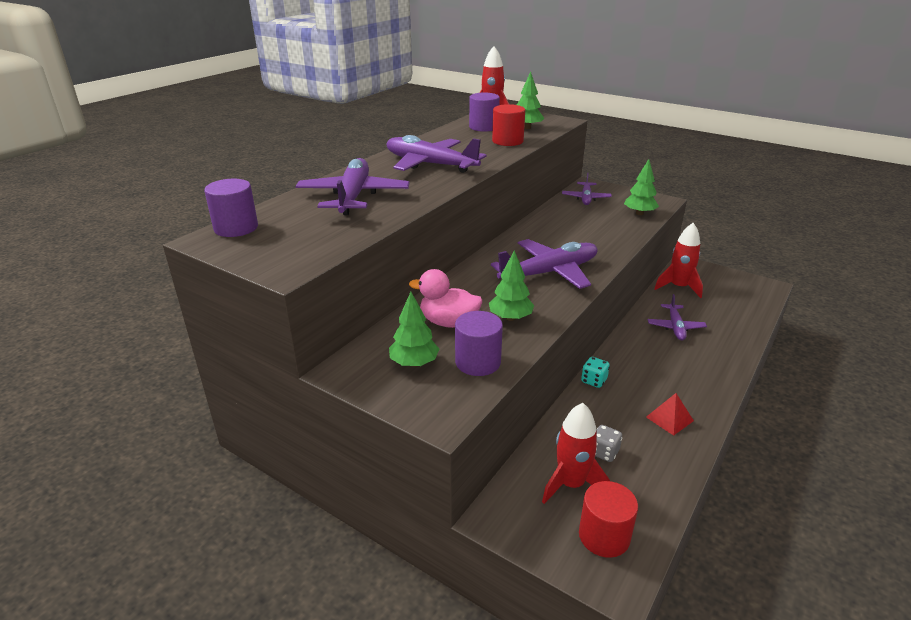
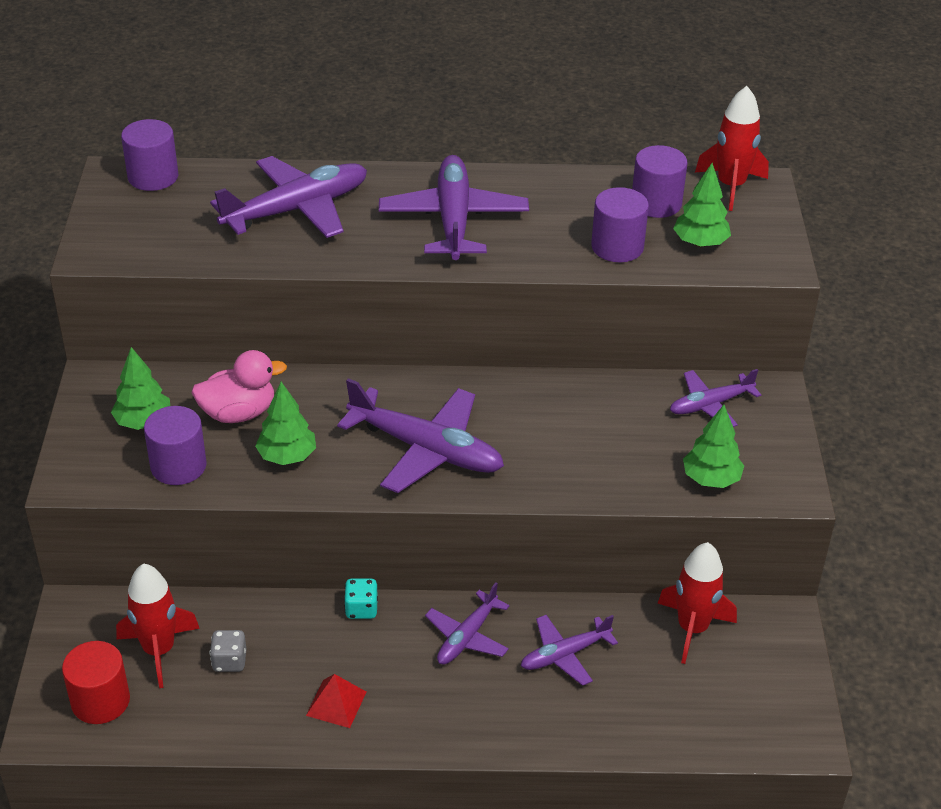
camera: 55 degrees right, 10 degrees up
pink duck [409,269,482,328] -> pink duck turned 90 degrees clockwise [192,350,287,423]
red cylinder [492,104,525,146] -> purple cylinder [591,187,649,262]
none -> purple plane [425,583,510,664]

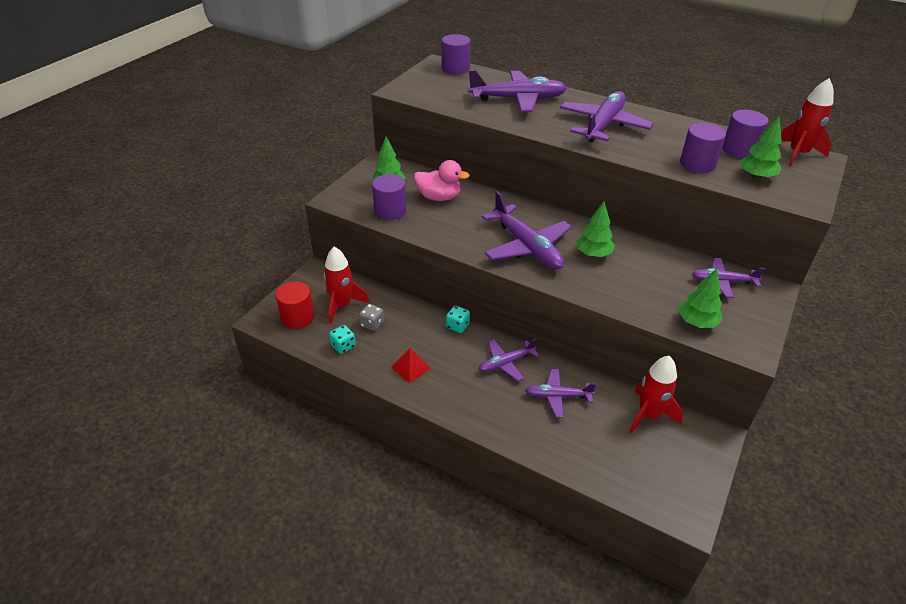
camera: 30 degrees right, 0 degrees up
green tree [255,382,316,465] -> green tree moved to [576,202,615,257]
none -> turquoise dice [329,325,356,354]

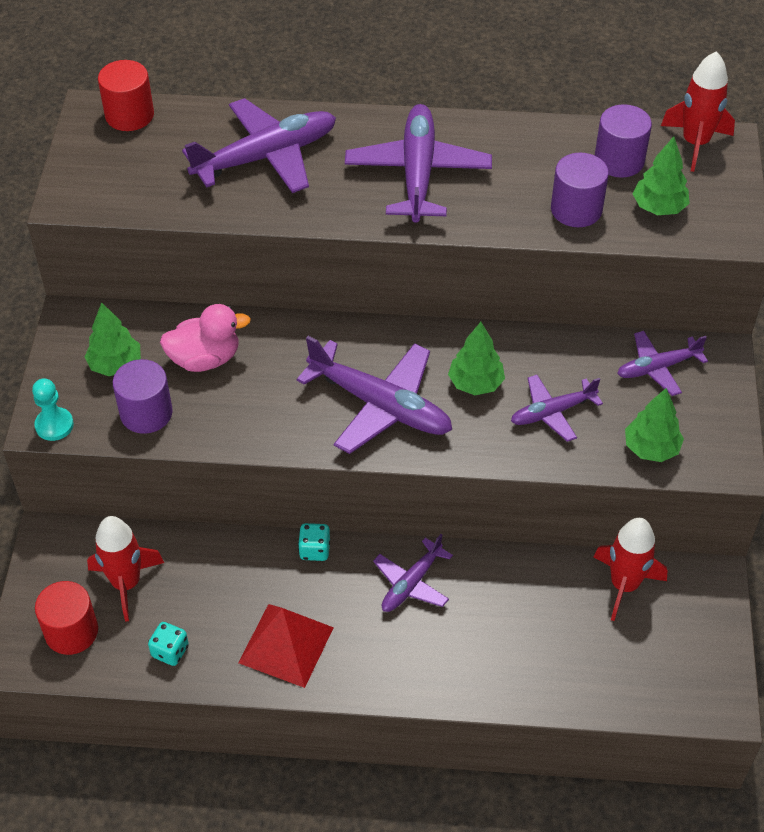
camera: 25 degrees left, 10 degrees up
grey dice [359,304,384,331] -> none
red pyramid [391,348,431,383] -> red pyramid [238,604,334,688], size x1.67
purple cylinder [442,34,471,74] -> red cylinder [98,60,154,131]
purple plane [525,369,596,418] -> purple plane moved to [511,375,603,442]
none -> turquoise pawn [32,378,74,441]

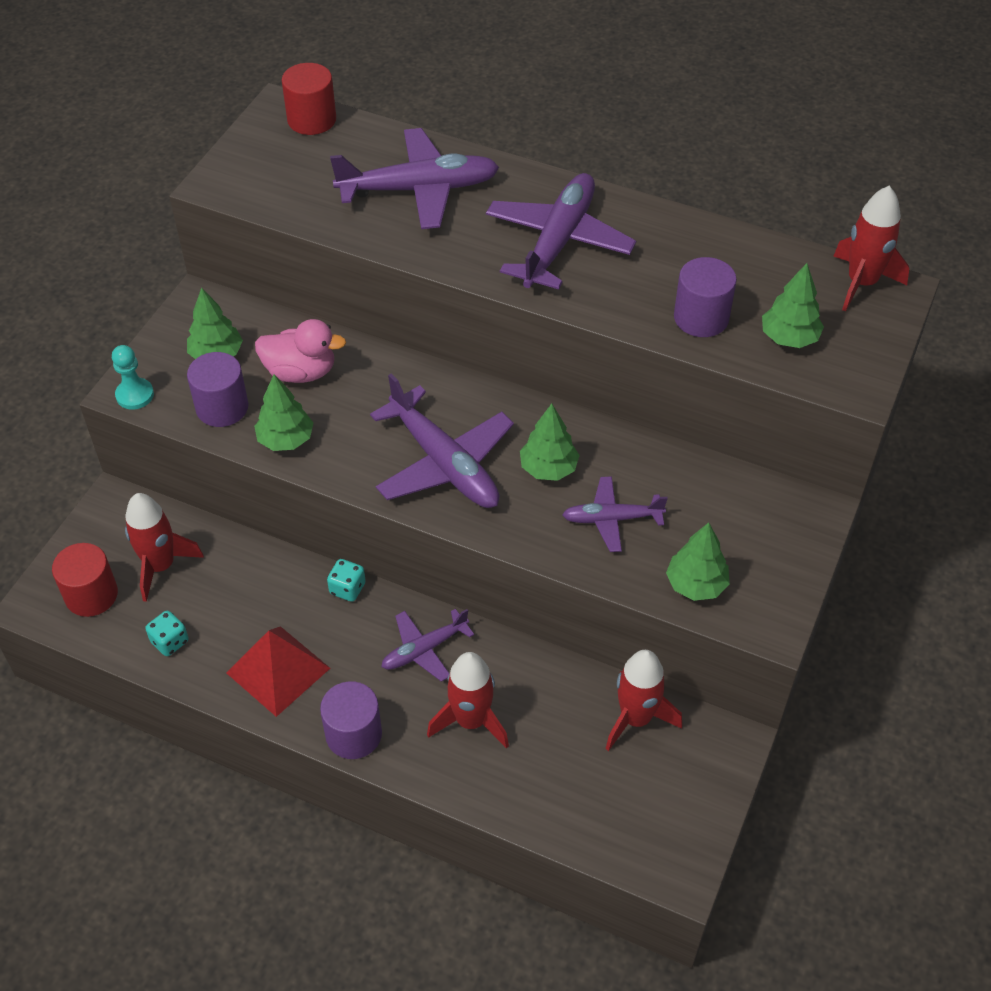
camera: 20 degrees right, 0 degrees up
purple cylinder [595,104,652,178] -> purple cylinder moved to [320,681,382,759]
purple plane [617,331,708,396] -> none
none -> green tree [254,374,313,451]
none -> red rocket [427,652,509,748]

